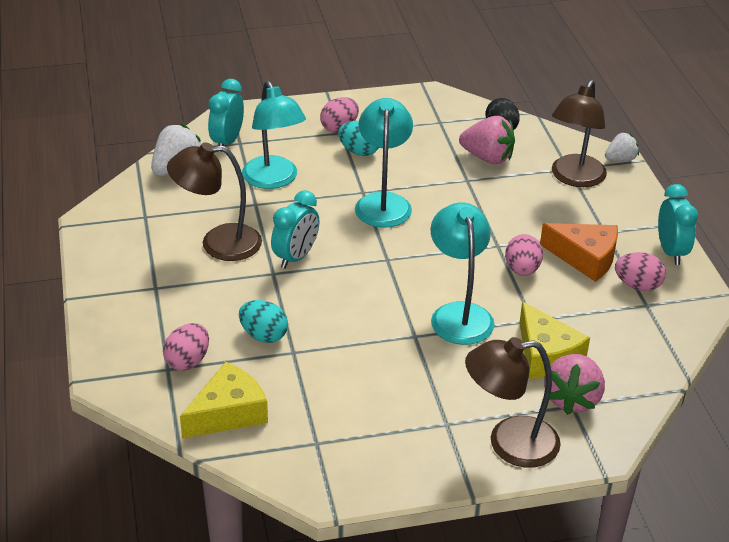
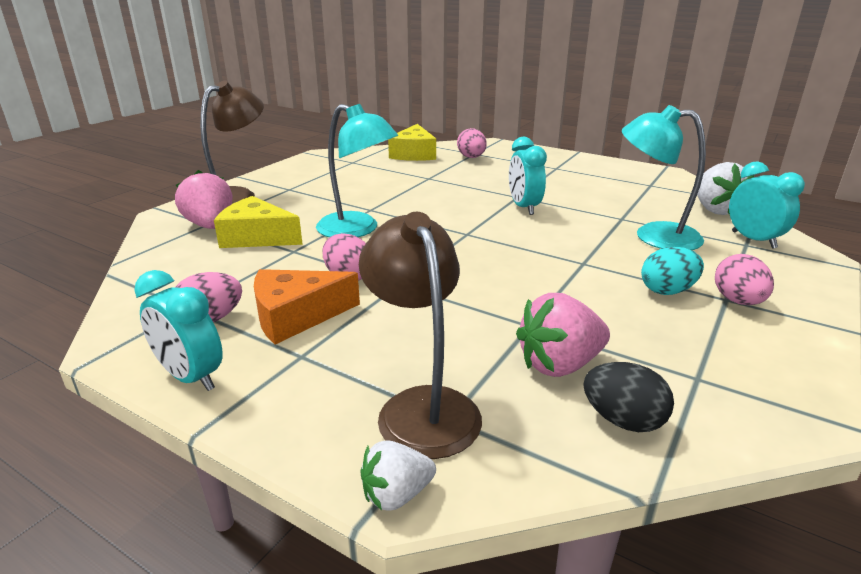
camera: 135 degrees right, 10 degrees down
brown lamp [167,142,262,261] -> none
turquoise egg [239,300,288,343] -> none
turquoise lamp [355,98,413,228] -> none
white strawberry [605,133,639,161] -> white strawberry turned 45 degrees clockwise [360,440,436,511]

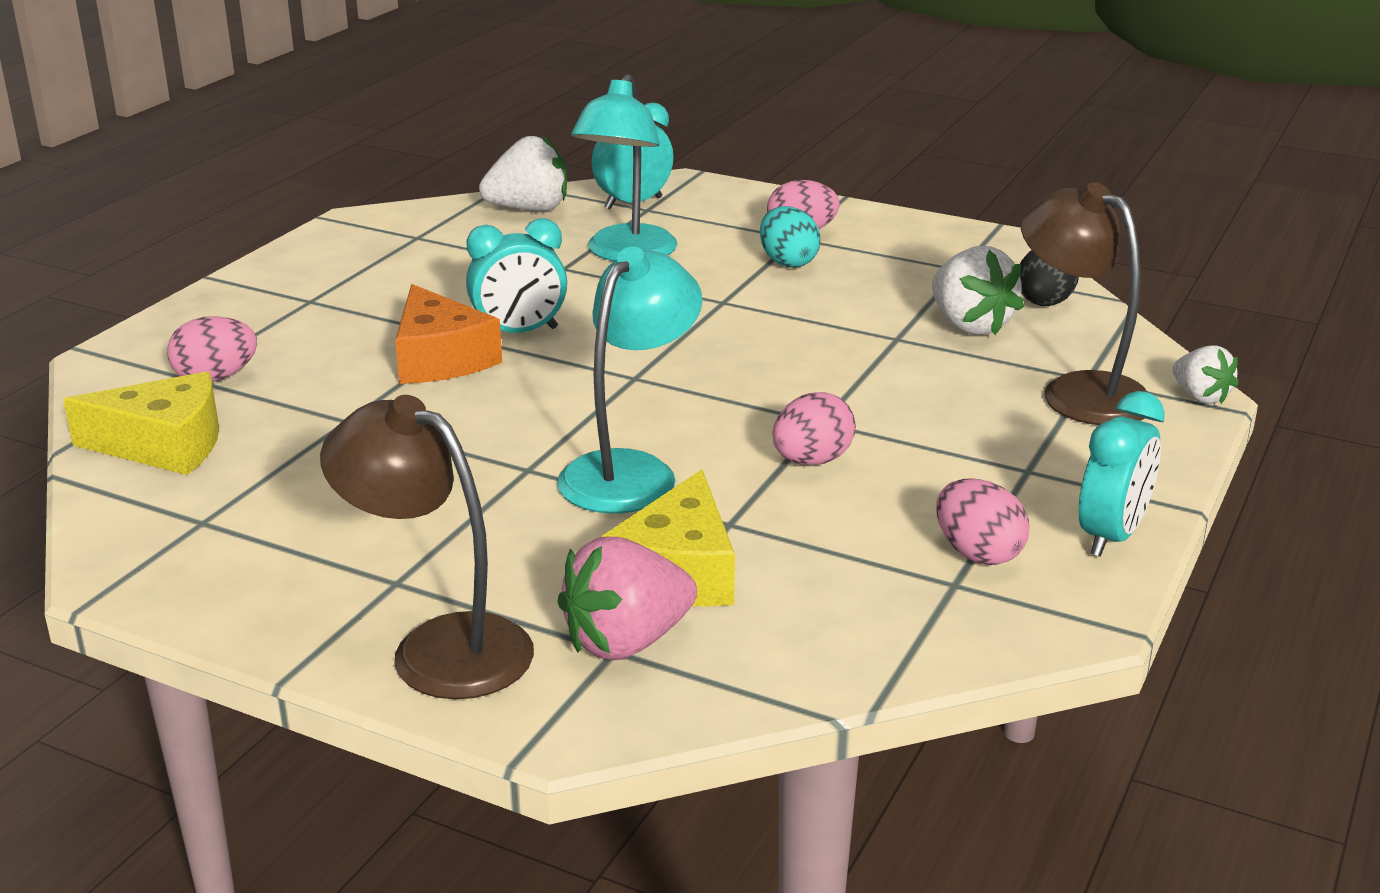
camera: 95 degrees left, 0 degrees up
orange cheese [254,269,360,345] -> orange cheese moved to [395,284,502,384]
brown lamp [359,212,482,459] -> brown lamp turned 75 degrees clockwise [1021,182,1149,425]
pink strawberry [516,293,610,377] -> white strawberry [932,246,1024,335]

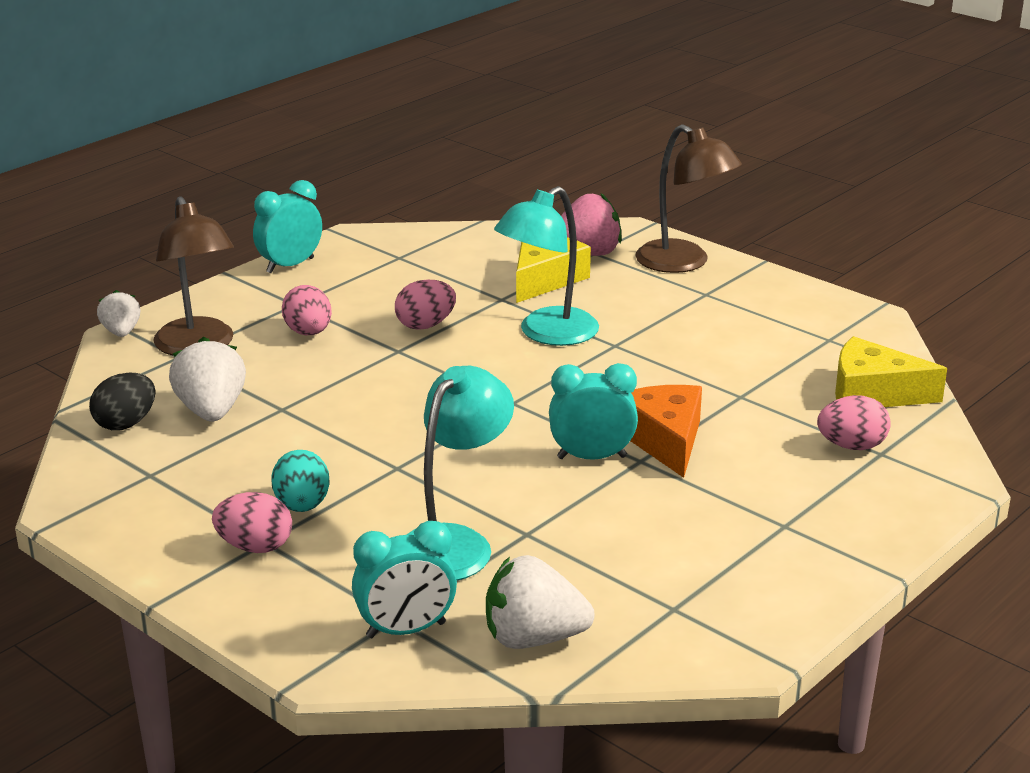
camera: 165 degrees left, 0 degrees up
pink egg [936,479,1029,565] -> pink egg moved to [282,285,332,335]

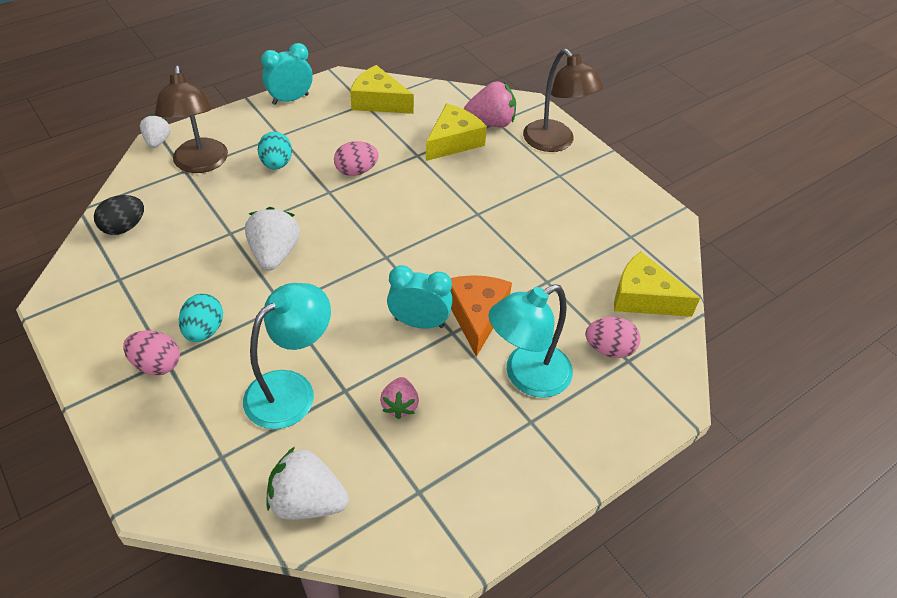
camera: 10 degrees right, 20 degrees up
white strawberry [169,337,246,421] -> white strawberry moved to [245,207,300,271]
pink egg [282,285,332,335] -> turquoise egg [258,132,292,170]
turquoise clock [352,521,457,638] -> none
turquoise lamp [494,186,599,346] -> turquoise lamp moved to [488,284,573,398]
none -> yellow cheese [350,65,414,114]
none -> pink strawberry [380,377,419,419]

